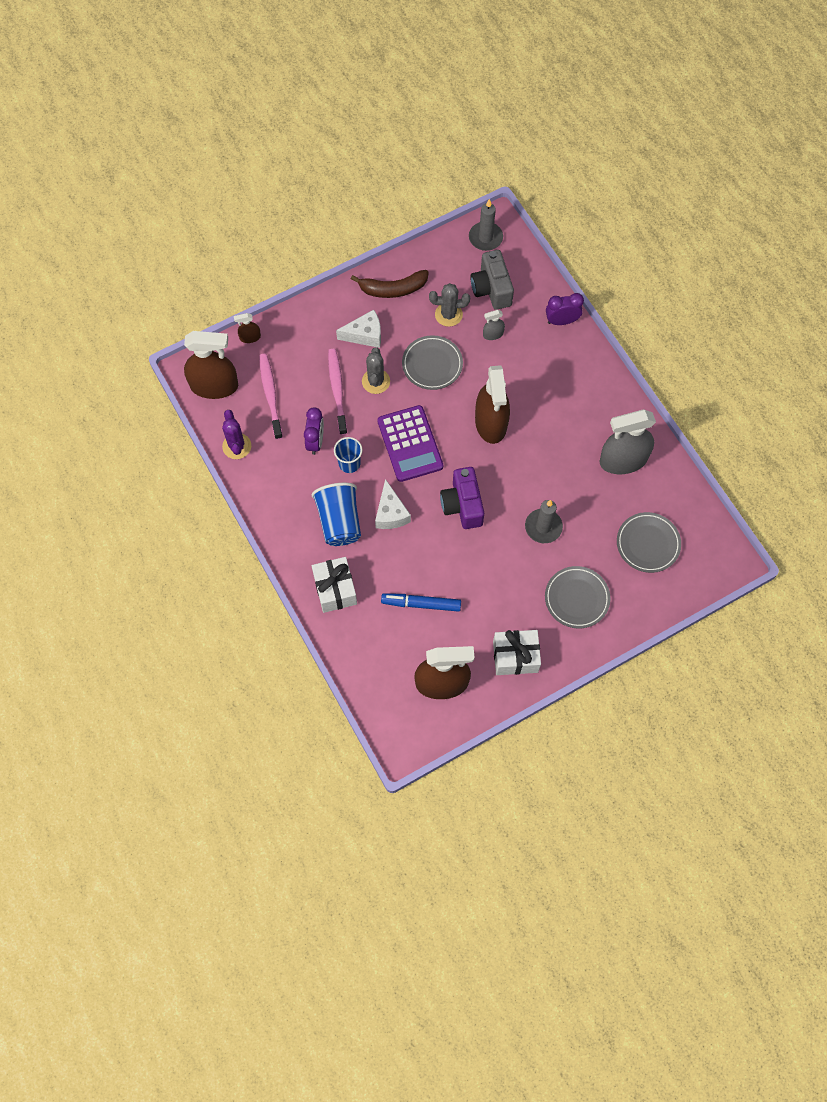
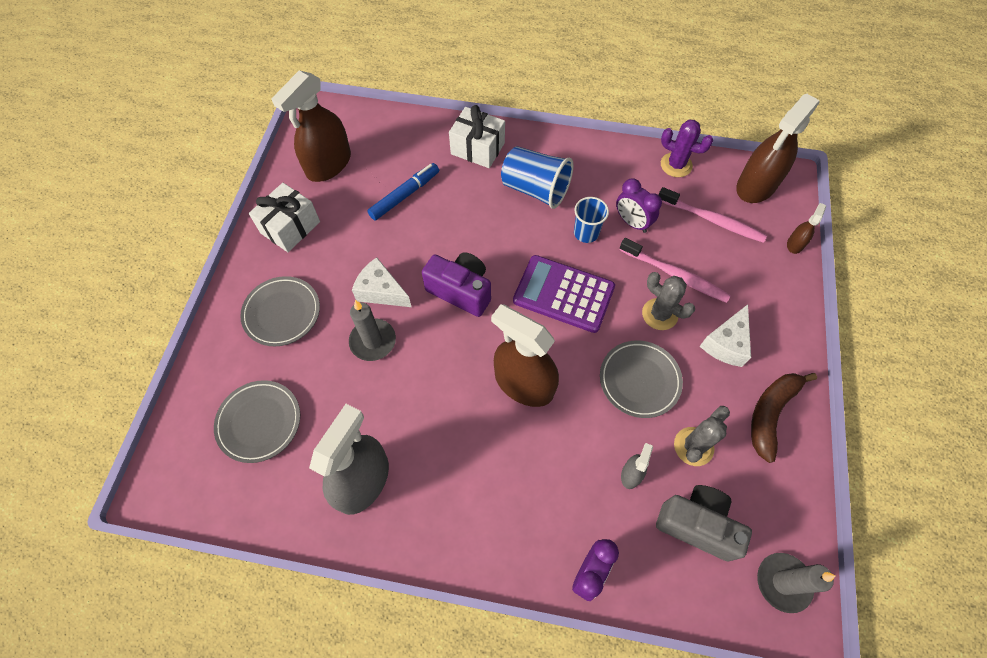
camera: 130 degrees right, 5 degrees down
white cheese [375,479,411,529] -> white cheese moved to [352,257,411,307]

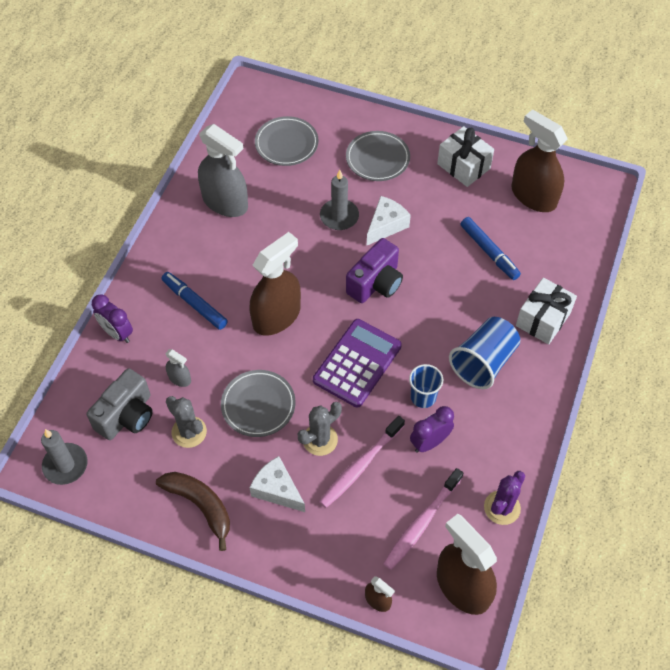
camera: 100 degrees right, 5 degrees down
none -> blue marker [162,272,228,330]

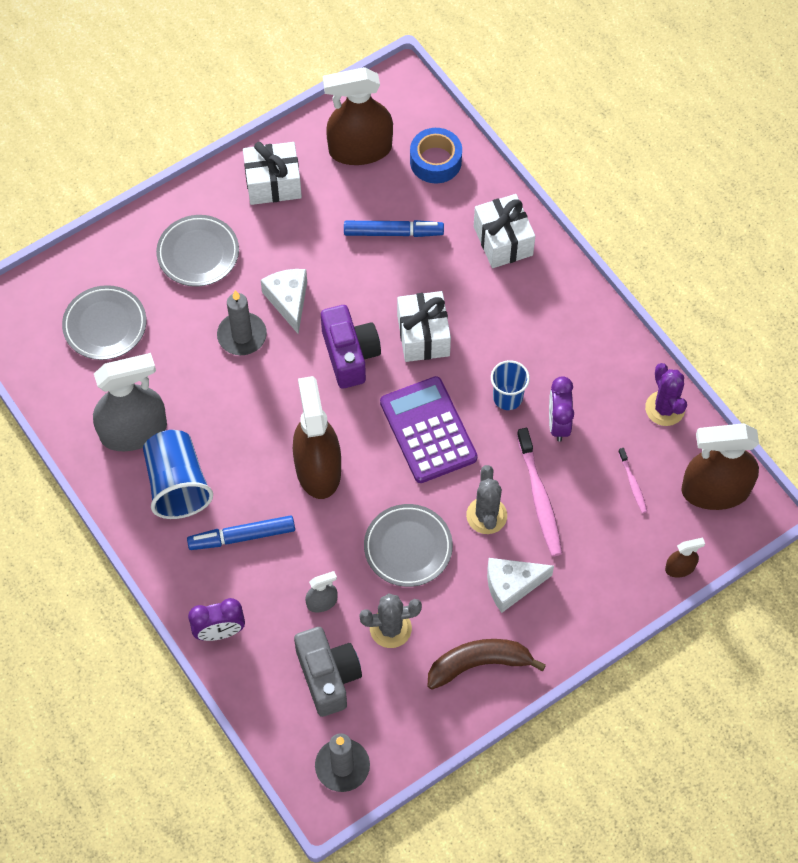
camera: 55 degrees left, 5 degrees up
pink toothbrush [383,468,464,570] -> pink toothbrush [618,448,647,513], size x0.52
blue cup [449,317,520,389] -> blue cup moved to [143,430,213,519]
none -> white gift [397,291,451,362]
none -> blue tape [410,128,462,183]

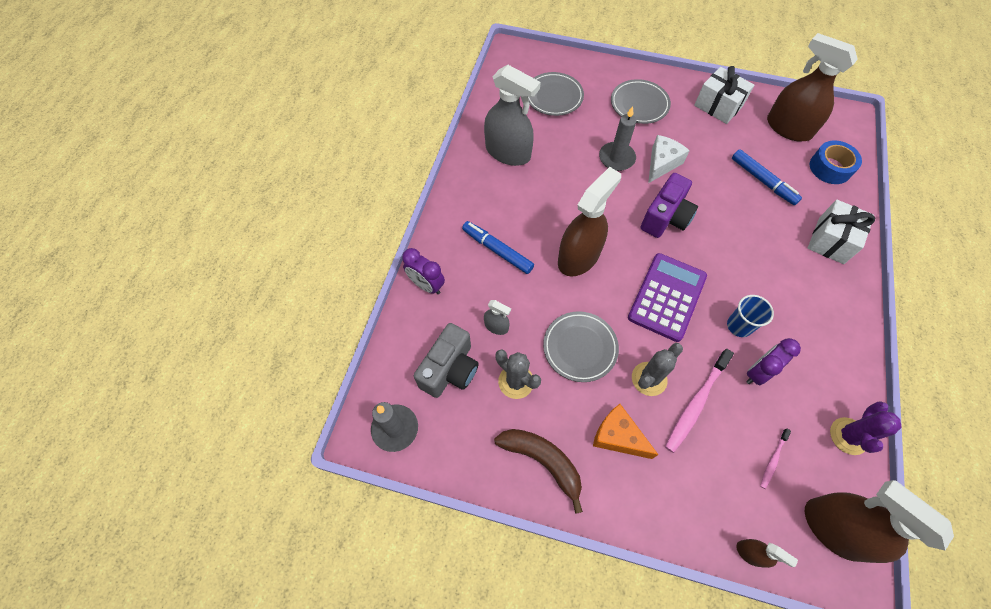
camera: 50 degrees right, 0 degrees up
blue cup [143,430,213,519] -> none
white gift [397,291,451,362] -> none
white cheese [487,558,554,613] -> orange cheese [593,404,659,459]

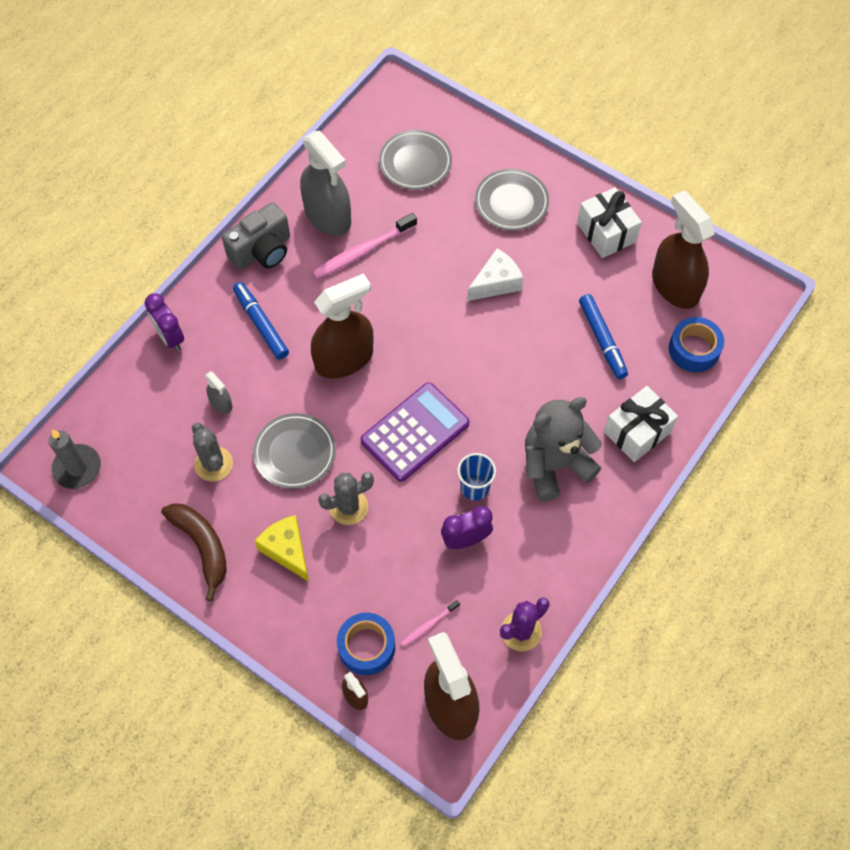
camera: 20 degrees right, 0 degrees up
grey camera [414,323,479,398] -> grey camera moved to [222,202,290,270]
orange cheese [593,404,659,459] -> yellow cheese [255,515,309,582]
grey candle [599,106,637,171] -> none
purple camera [641,173,698,238] -> none
pink toothbrush [665,349,734,453] -> pink toothbrush moved to [313,213,417,279]
none -> blue tape [337,613,395,675]
none -> grey teddy bear [525,397,602,501]

